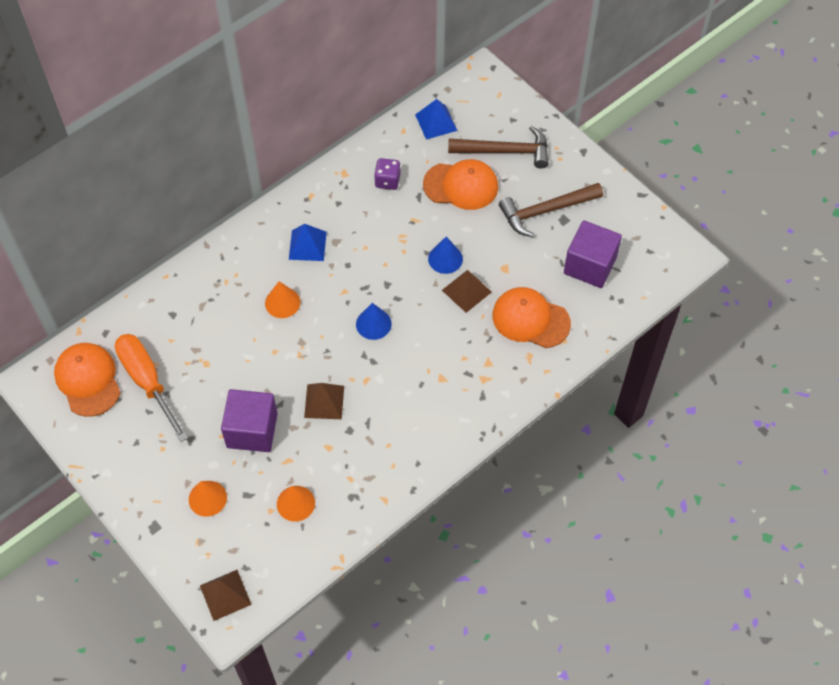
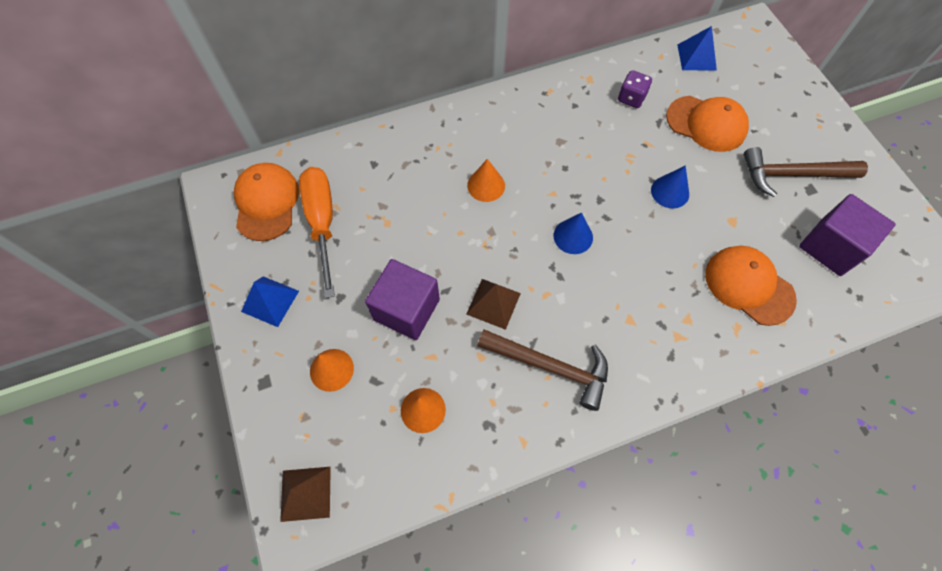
camera: 20 degrees right, 5 degrees up
blue pyramid [289,224,327,261] -> blue pyramid moved to [241,276,299,327]
brown pyramid [442,270,492,313] -> none
brown hammer [448,126,549,169] -> brown hammer moved to [477,329,608,411]

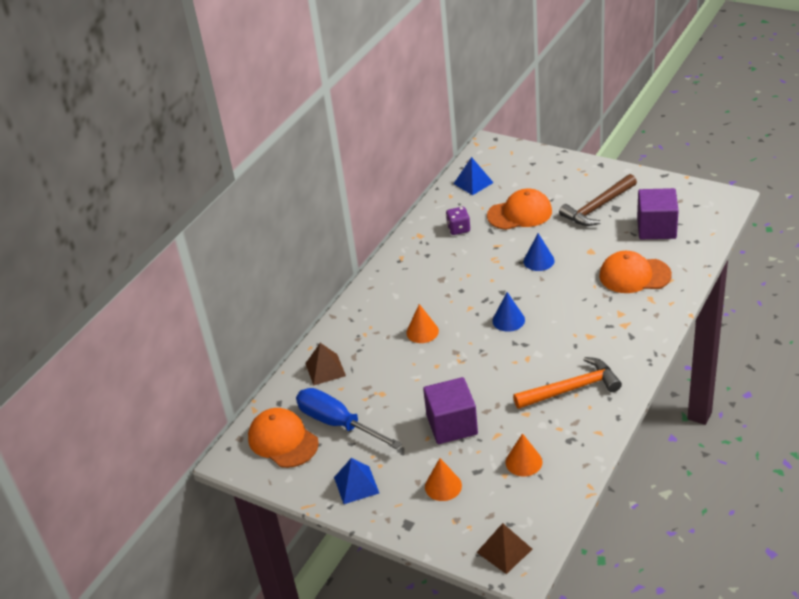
camera: 35 degrees left, 25 degrees down
orange screwdriver [299,167,335,298] -> blue screwdriver [296,388,402,449]
brown pyramid [466,279,521,330] -> brown pyramid moved to [305,343,346,386]
brown hammer [477,329,608,411] -> orange hammer [513,357,622,409]

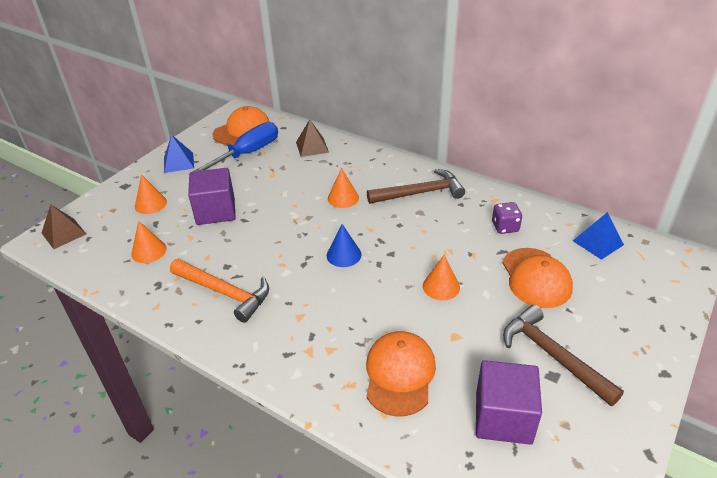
camera: 90 degrees right, 0 degrees up
orange hammer [513,357,622,409] -> orange hammer turned 45 degrees counterclockwise [170,259,269,323]
blue cone [524,233,555,271] -> orange cone [423,255,460,300]
none -> brown hammer [367,169,465,204]

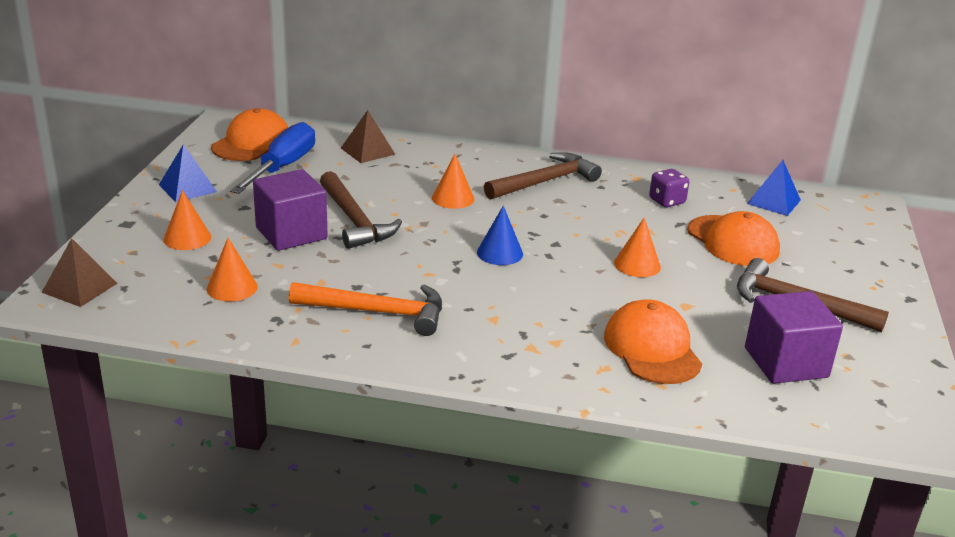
camera: 25 degrees left, 10 degrees down
none -> brown hammer [320,171,402,249]

